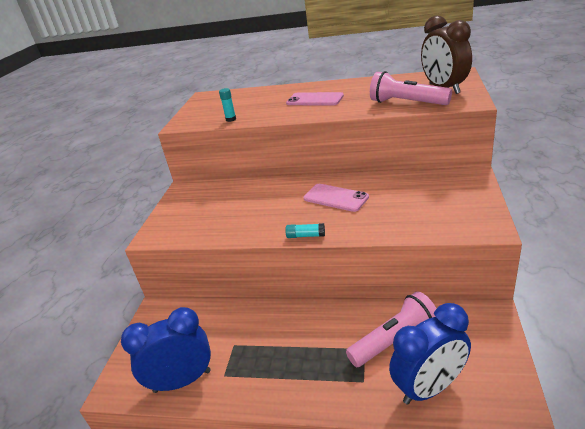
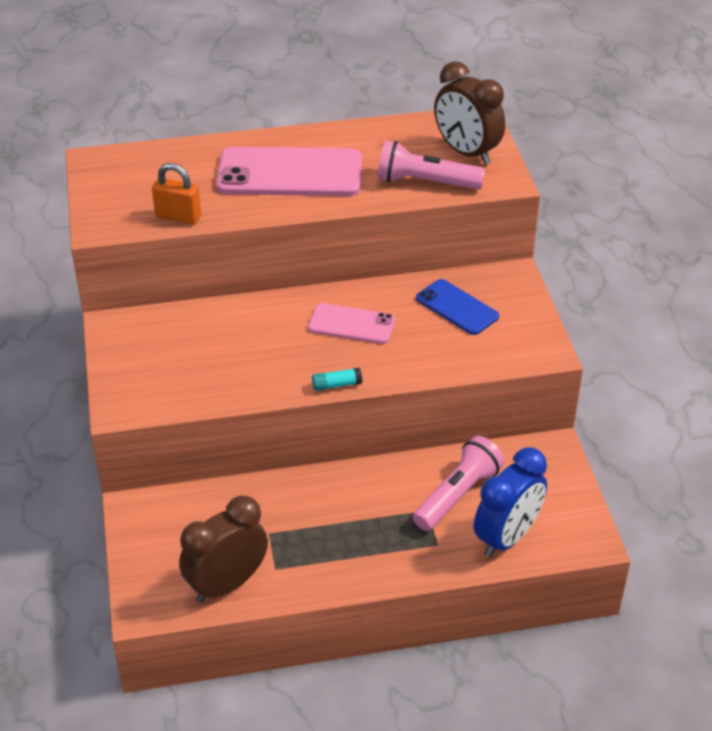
camera: 25 degrees left, 10 degrees up
blue clock [121,307,211,393] -> brown clock [179,495,268,603]
turquoise glue stick [219,88,236,122] -> orange padlock [152,163,201,225]
pink phone [286,92,344,105] -> pink phone [216,147,362,196], size x1.79
none -> blue phone [416,279,499,335]

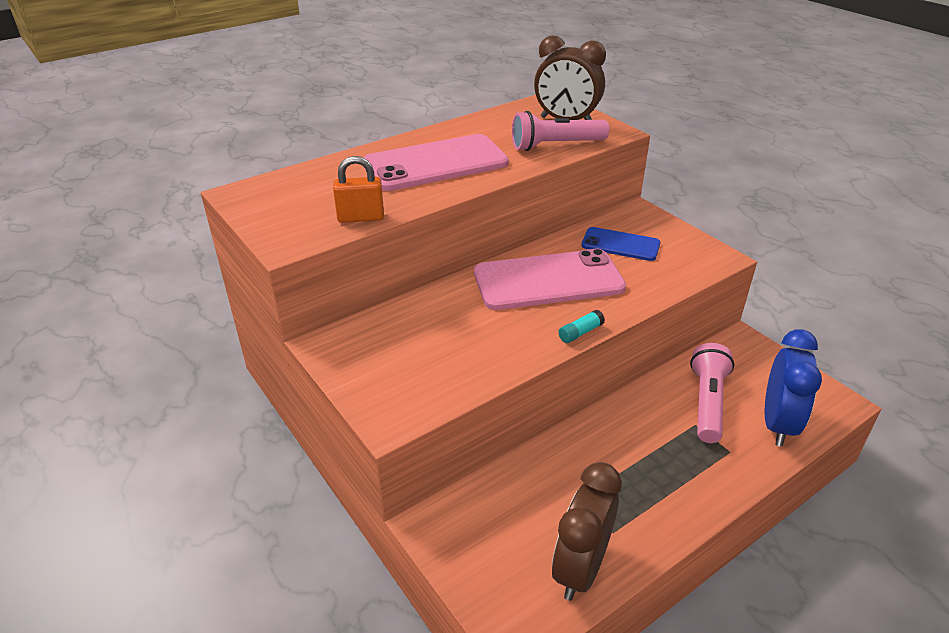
camera: 25 degrees left, 5 degrees down
pink phone [308,303,395,344] -> pink phone [474,249,626,310], size x1.79

